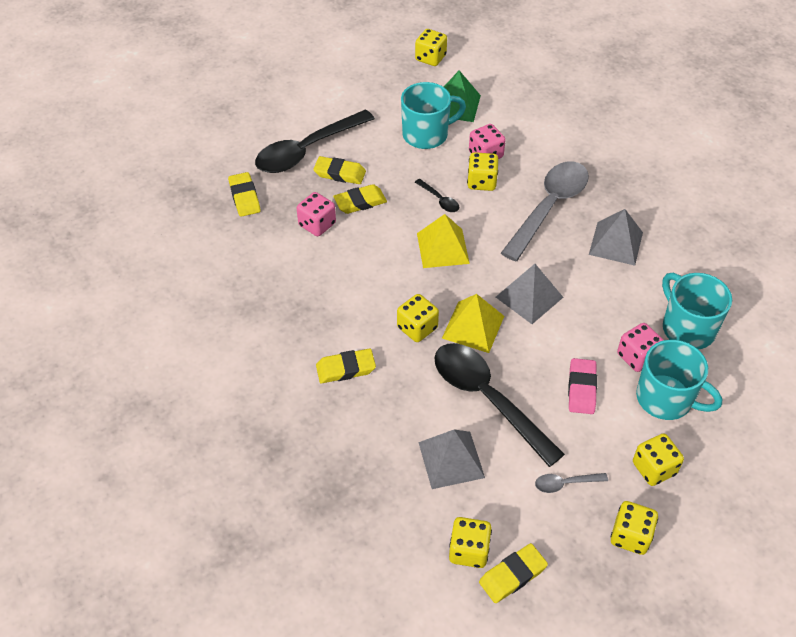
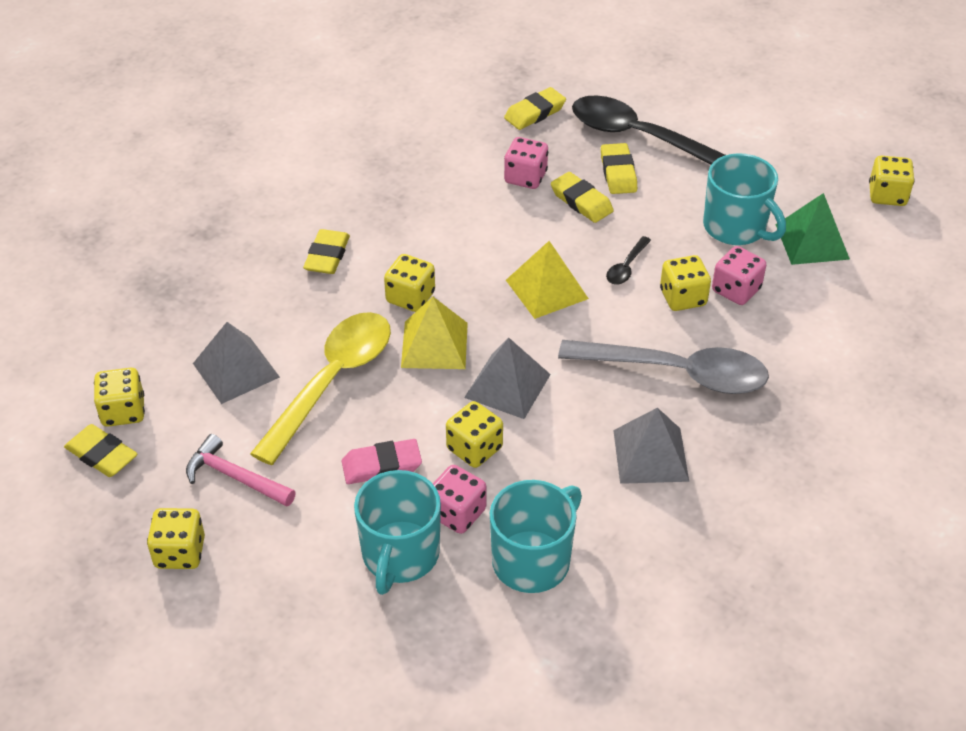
camera: 70 degrees right, 5 degrees down
yellow eraser [316,349,376,383] -> yellow eraser turned 45 degrees clockwise [303,229,350,274]
black spoon [434,343,565,467] -> yellow spoon [250,312,391,465]
grey spoon [535,473,608,493] -> pink hammer [186,434,296,506]
yellow dice [633,433,684,486] -> yellow dice moved to [446,401,503,468]

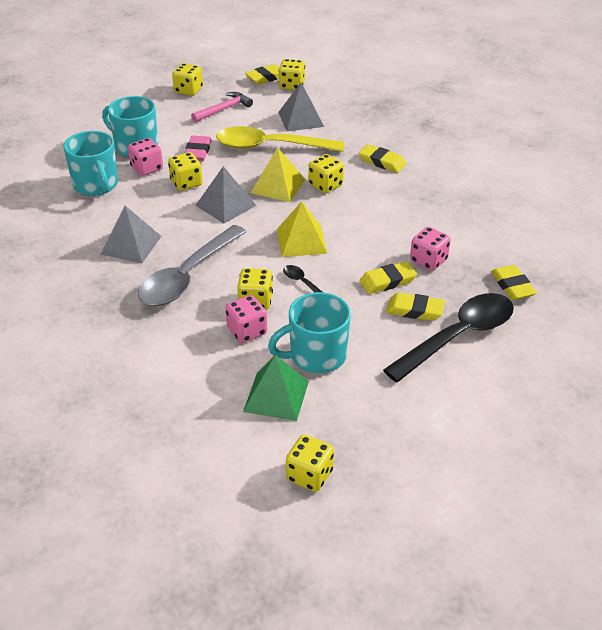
camera: 110 degrees right, 5 degrees down
yellow spoon [250,312,391,465] -> yellow spoon turned 135 degrees clockwise [216,126,344,152]

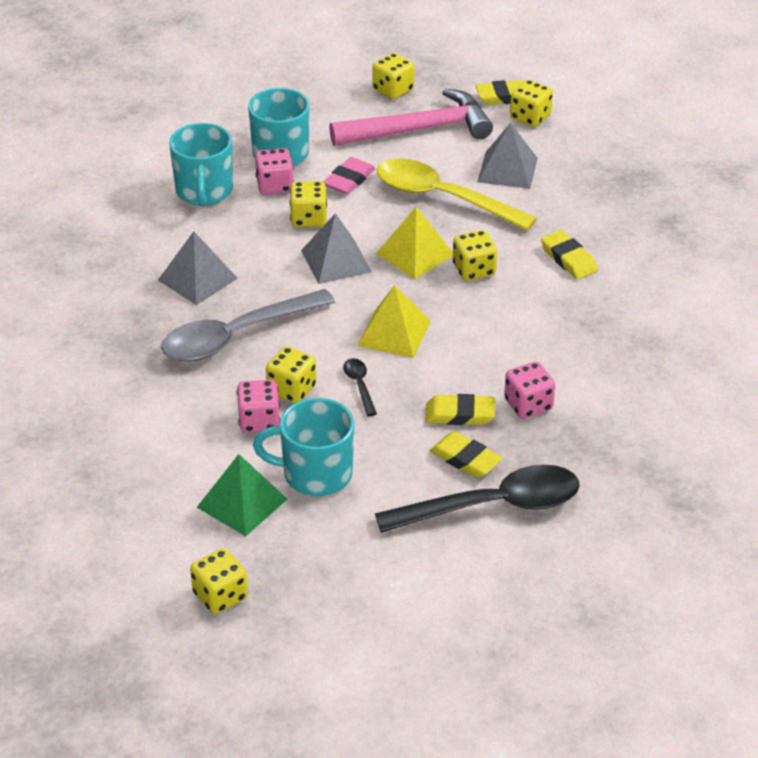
camera: 25 degrees right, 0 degrees up
pink hammer [191,92,253,123] -> pink hammer [329,89,493,146], size x1.80
yellow eraser [491,265,537,300] -> none

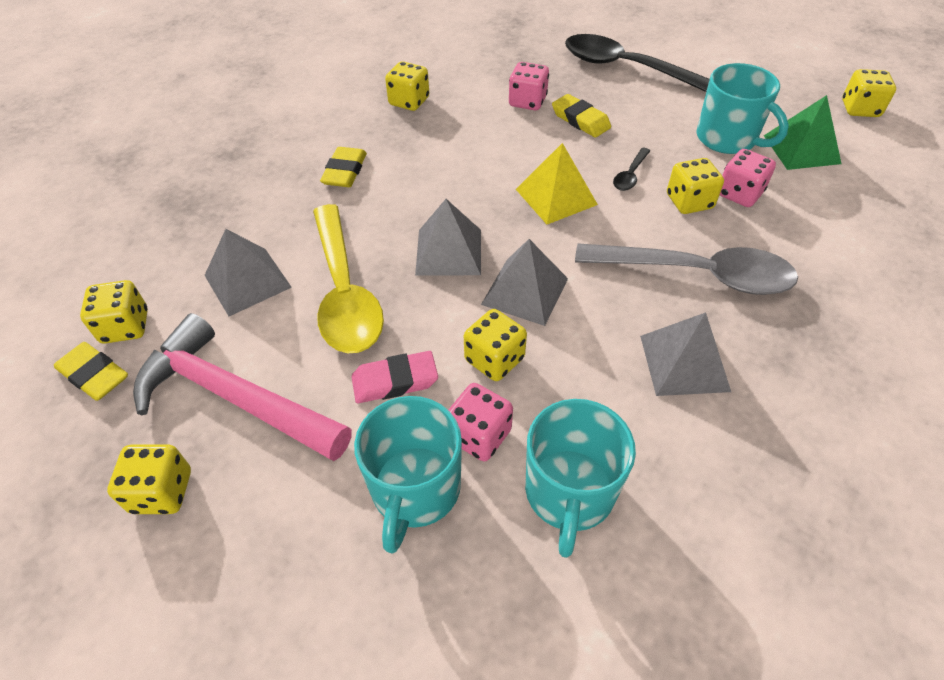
camera: 135 degrees left, 10 degrees up
turquoise mug [169,123,233,207] -> turquoise mug turned 150 degrees clockwise [525,399,636,558]
yellow pyramid [376,207,453,279] -> grey pyramid [415,199,481,275]
yellow eraser [430,431,503,478] -> none
yellow dice [453,230,497,281] -> yellow dice moved to [385,61,429,111]

